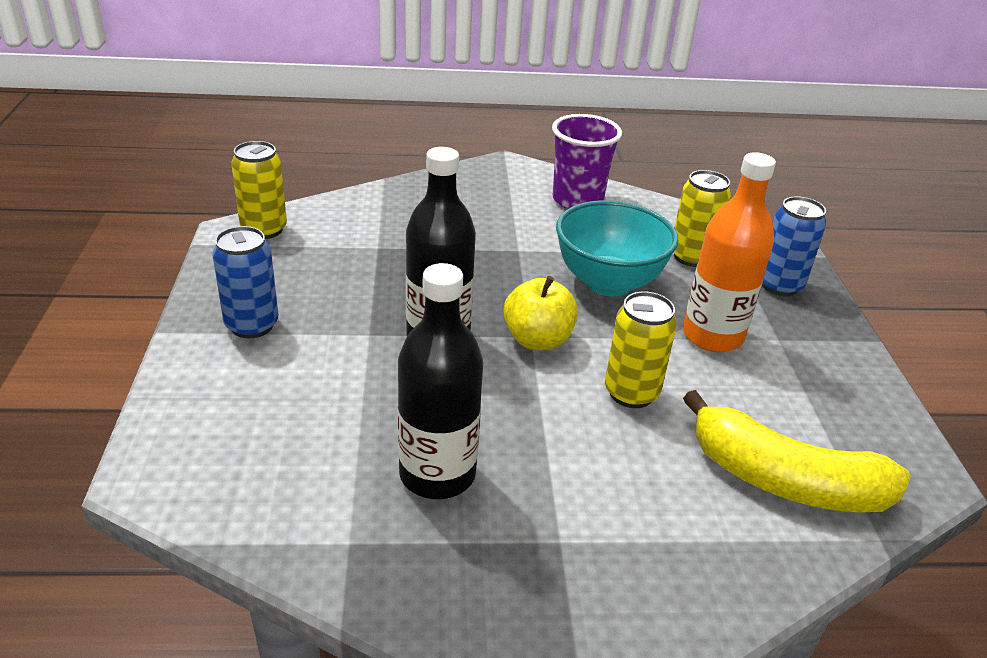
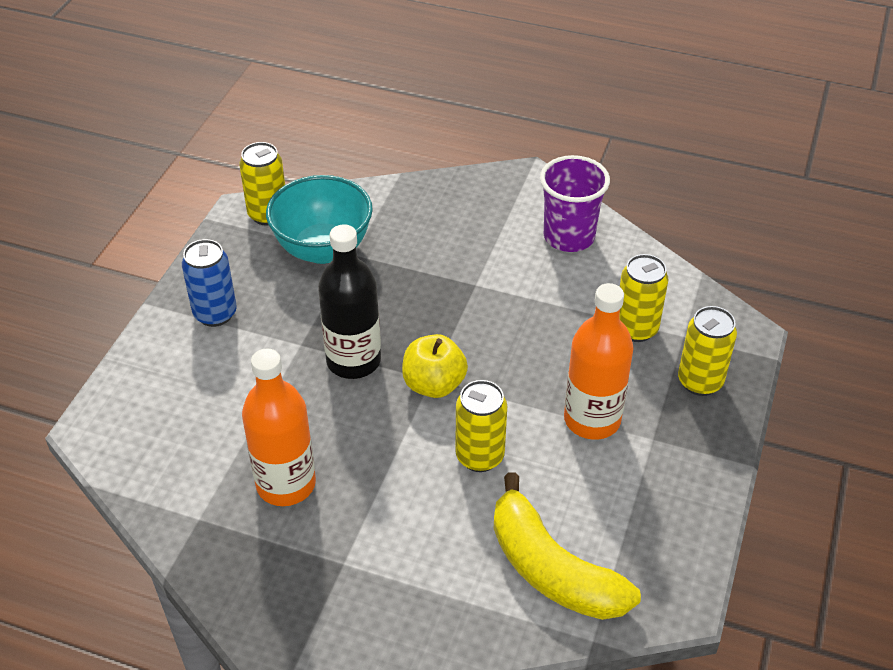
camera: 25 degrees right, 10 degrees up
black bottle [398,263,483,499] -> orange bottle [242,348,316,506]
turquoise bowl [556,200,679,296] -> turquoise bowl moved to [266,175,373,264]
blue can [762,196,826,296] -> yellow can [678,306,737,396]

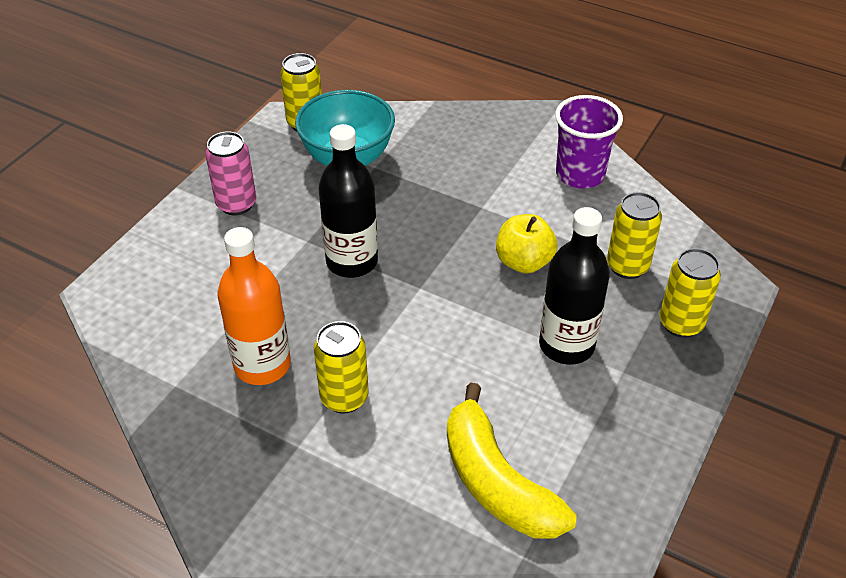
camera: 10 degrees right, 0 degrees up
blue can [182,239,237,327] -> pink can [205,131,256,215]
yellow apple [402,334,468,398] -> yellow apple moved to [496,214,558,274]
yellow can [455,380,507,472] -> yellow can moved to [314,321,369,414]
orange bottle [564,283,634,440] -> black bottle [539,207,610,365]

